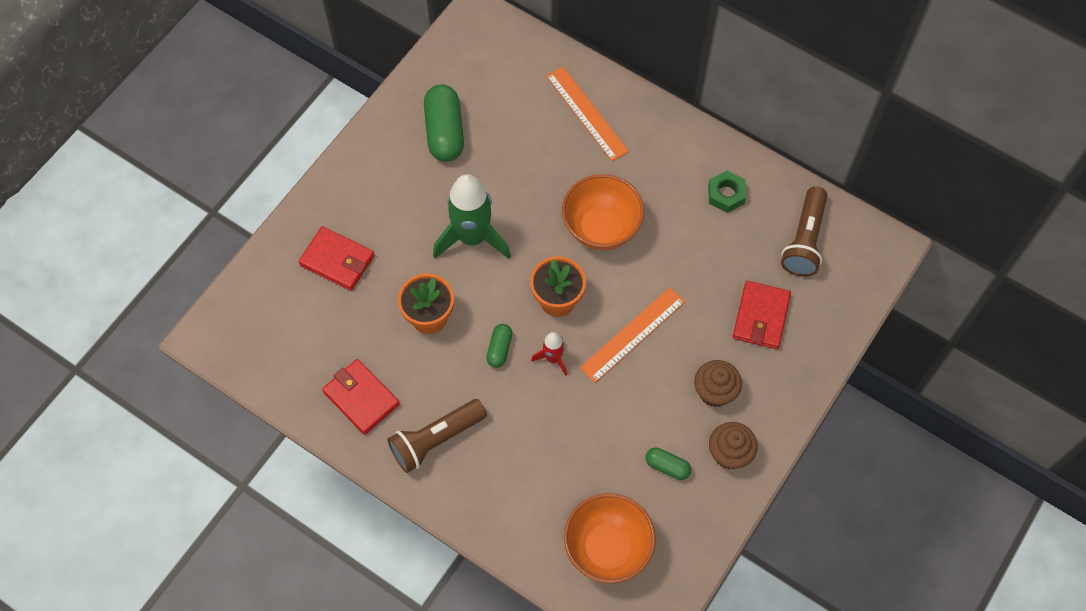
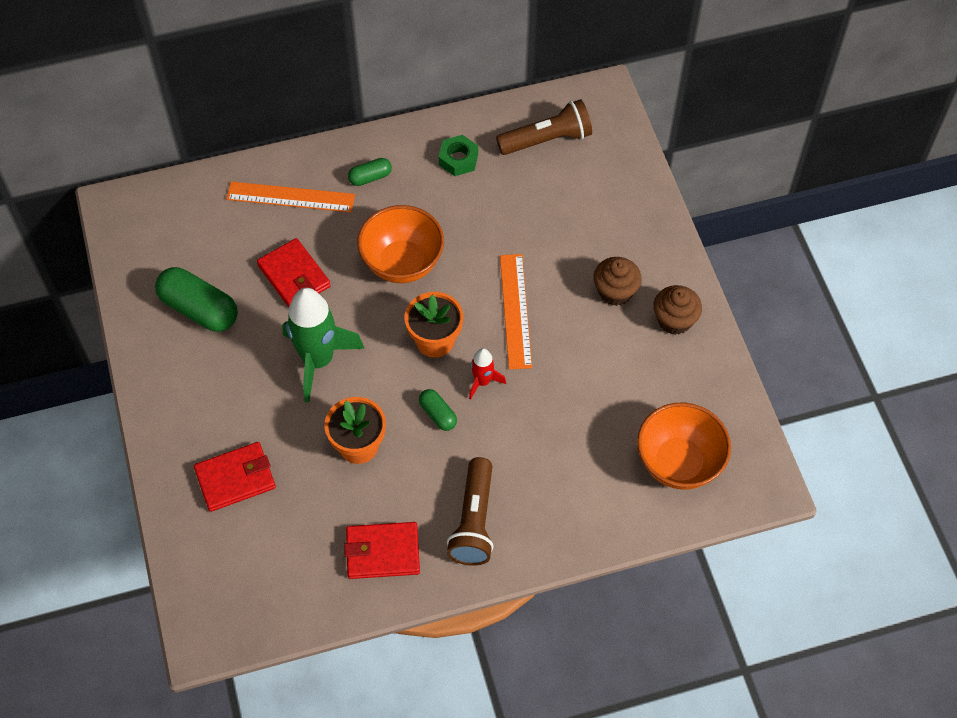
camera: 50 degrees left, 5 degrees down
green capsule [645,447,691,480] -> green capsule moved to [348,158,392,186]
red wallet [733,281,791,349] -> red wallet moved to [257,238,331,307]
brown flashlight [781,186,828,277] -> brown flashlight turned 75 degrees counterclockwise [496,99,592,155]

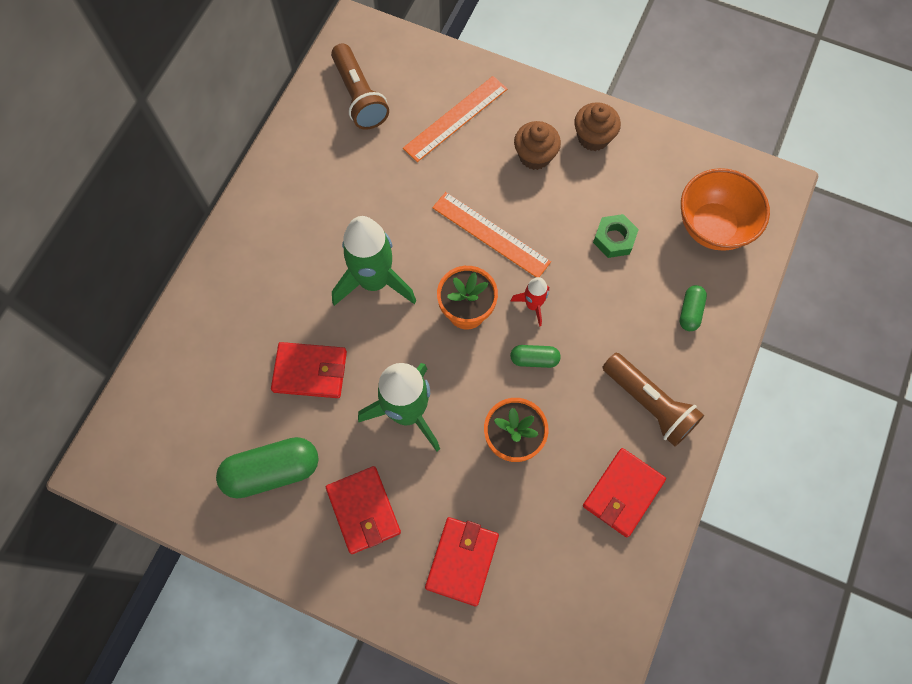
camera: 50 degrees left, 10 degrees up
orange ruler [226,181,355,212] -> orange ruler moved to [403,76,507,162]
green capsule [348,158,392,186] -> green capsule moved to [680,285,707,331]
orange bowl [357,205,444,283] -> green rocket [332,216,416,306]
green nut [439,135,478,176] -> green nut moved to [593,214,639,258]
brown flashlight [496,99,592,155] -> brown flashlight turned 135 degrees clockwise [331,43,389,130]
none -> red wallet [326,466,401,554]

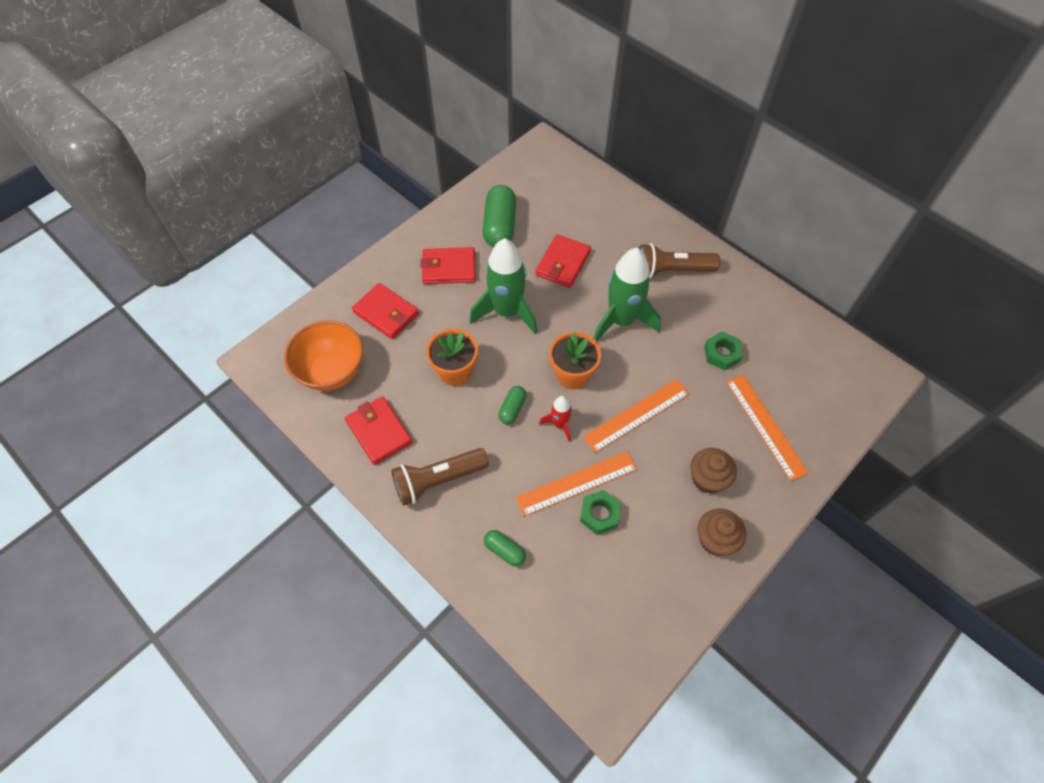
camera: 110 degrees right, 10 degrees down
brown flashlight [331,43,389,130] -> brown flashlight moved to [639,243,721,279]
orange bowl [681,168,770,251] -> orange bowl moved to [284,320,363,391]
none -> orange ruler [516,451,637,516]
none -> green nut [704,331,743,370]

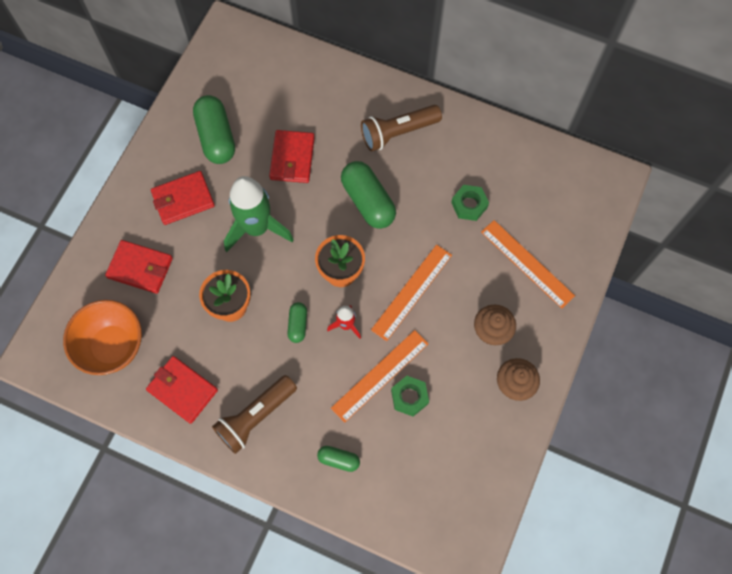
camera: 20 degrees left, 10 degrees up
green rocket [593,248,661,342] -> green capsule [341,161,396,229]

